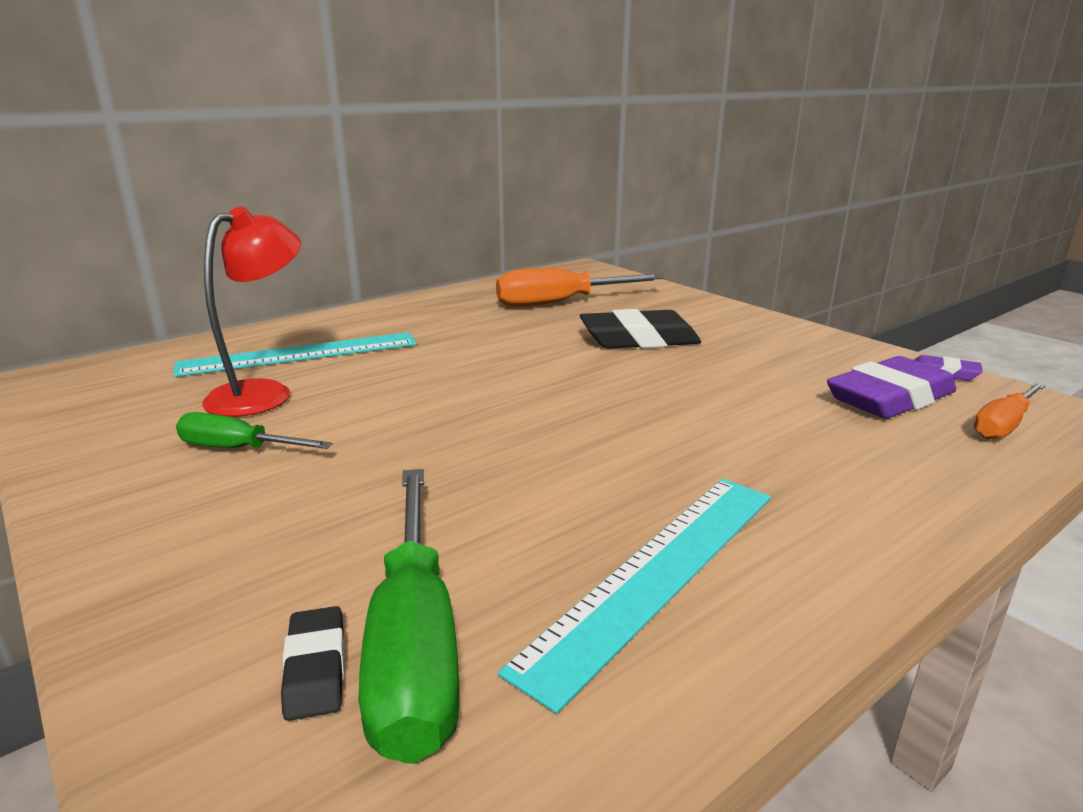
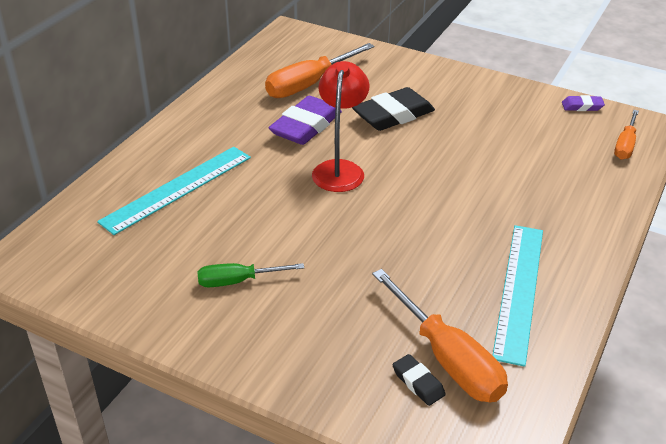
camera: 25 degrees left, 15 degrees up
red lamp [202,206,301,417] -> red lamp moved to [312,61,369,192]
green screwdriver [359,469,460,764] -> orange screwdriver [372,269,508,402]
purple eraser [827,356,956,419] -> purple eraser moved to [269,96,342,145]

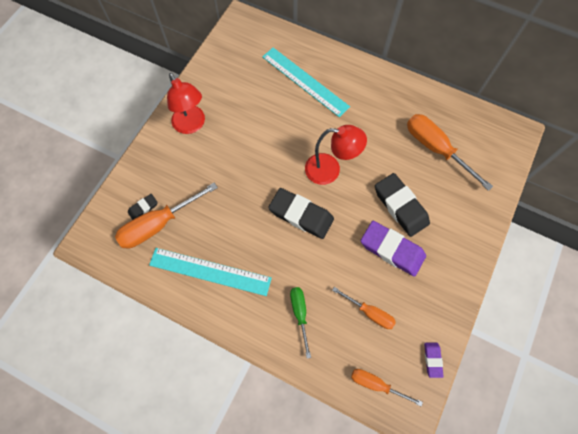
camera: 90 degrees right, 30 degrees up
green screwdriver [197,263,304,287] -> green screwdriver moved to [290,287,311,359]
purple eraser [269,96,342,145] -> purple eraser moved to [361,221,426,277]
none -> red lamp [167,73,205,134]
none -> black eraser [268,188,334,239]
none -> orange screwdriver [332,287,396,329]

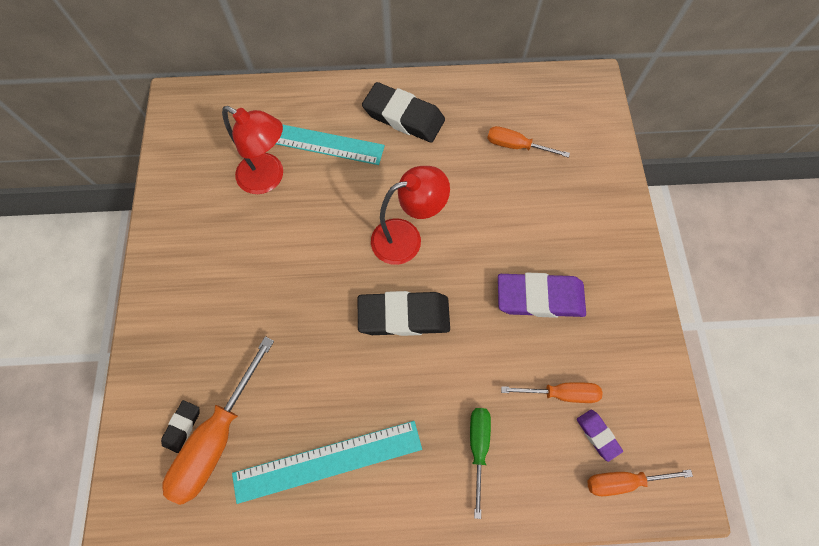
camera: 30 degrees left, 0 degrees up
red lamp [167,73,205,134] -> red lamp moved to [222,106,283,194]
green screwdriver [290,287,311,359] -> green screwdriver turned 45 degrees clockwise [470,408,491,519]
black eraser [375,173,430,237] -> black eraser moved to [362,82,445,143]
orange screwdriver [407,114,493,191] -> orange screwdriver [487,126,570,158], size x0.59
purple eraser [424,343,444,378] -> purple eraser moved to [577,410,623,462]

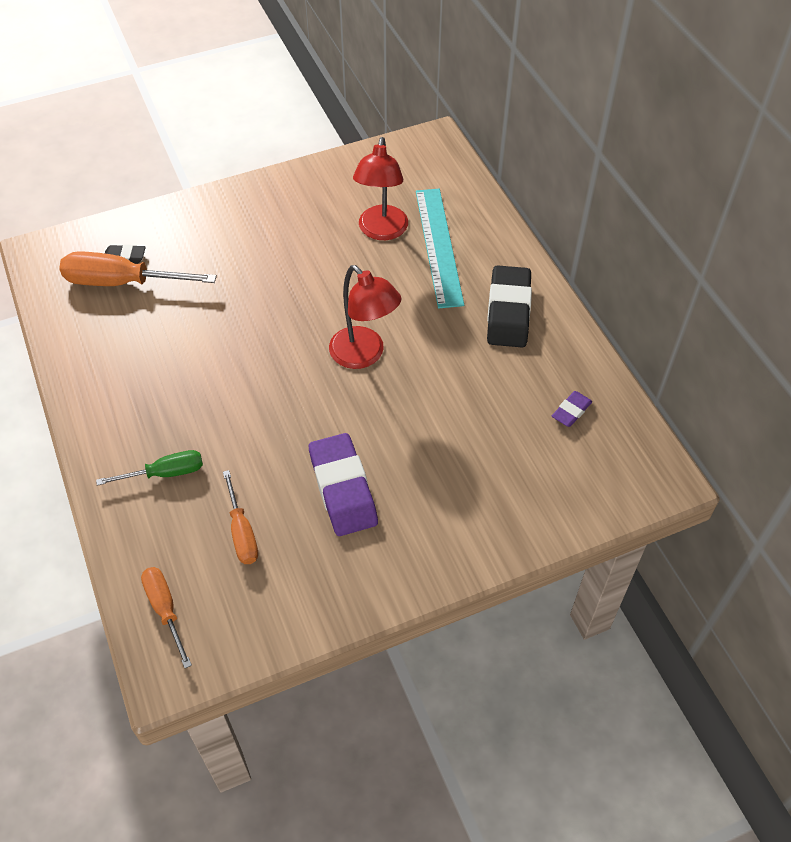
camera: 70 degrees right, 15 degrees down
turquoise ruler [232,421,422,504] -> none
black eraser [358,291,450,336] -> none
orange screwdriver [487,126,570,158] -> none
purple eraser [577,410,623,462] -> purple eraser moved to [552,391,592,427]

